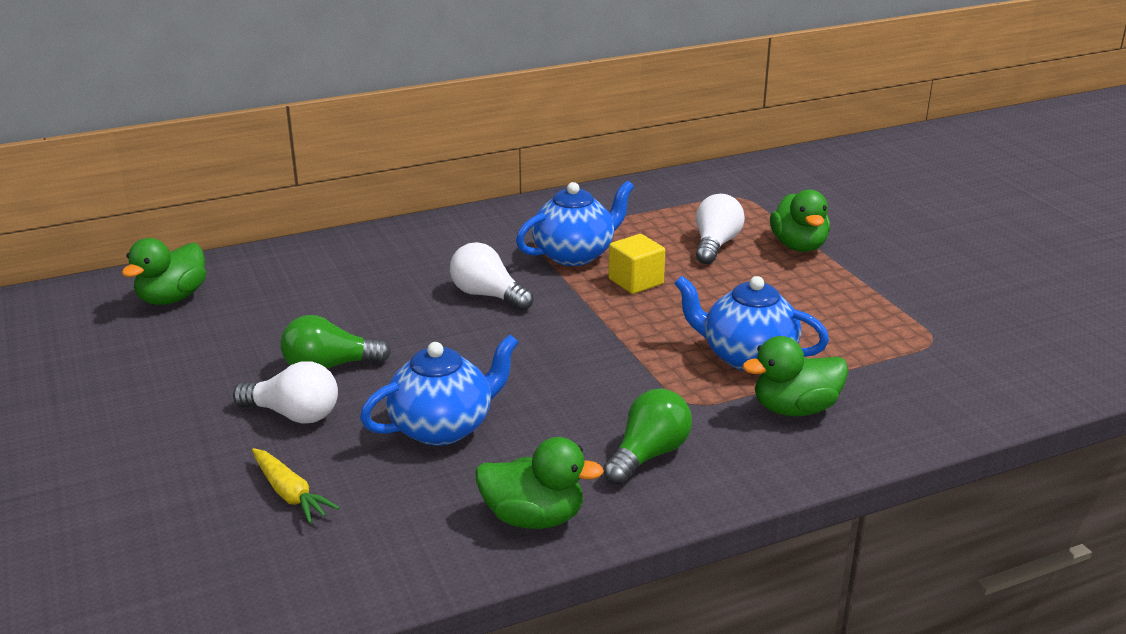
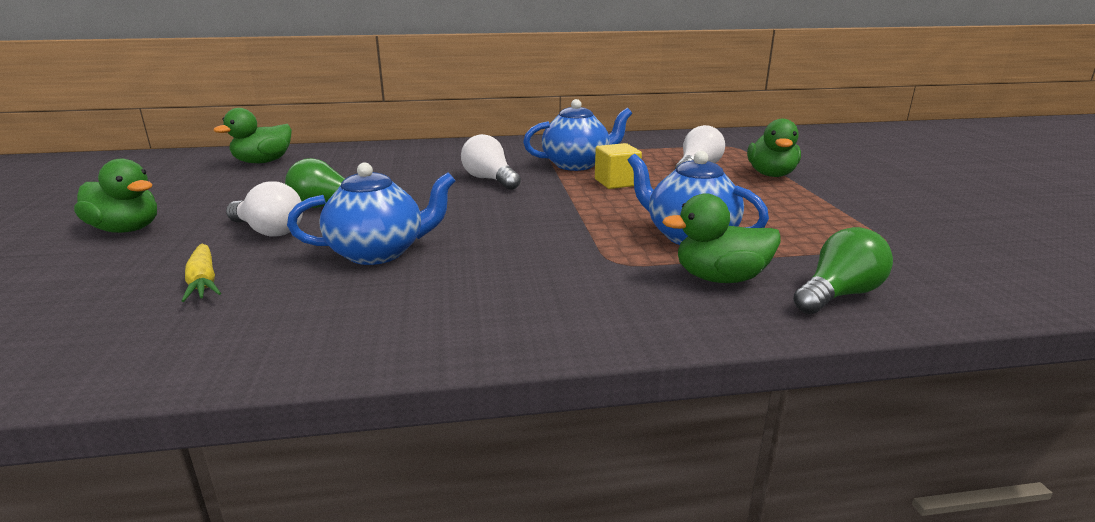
camera: 15 degrees right, 5 degrees down
green duck [475,437,604,529] -> green duck moved to [74,159,157,233]
green light bulb [603,389,692,485] -> green light bulb moved to [793,227,893,314]

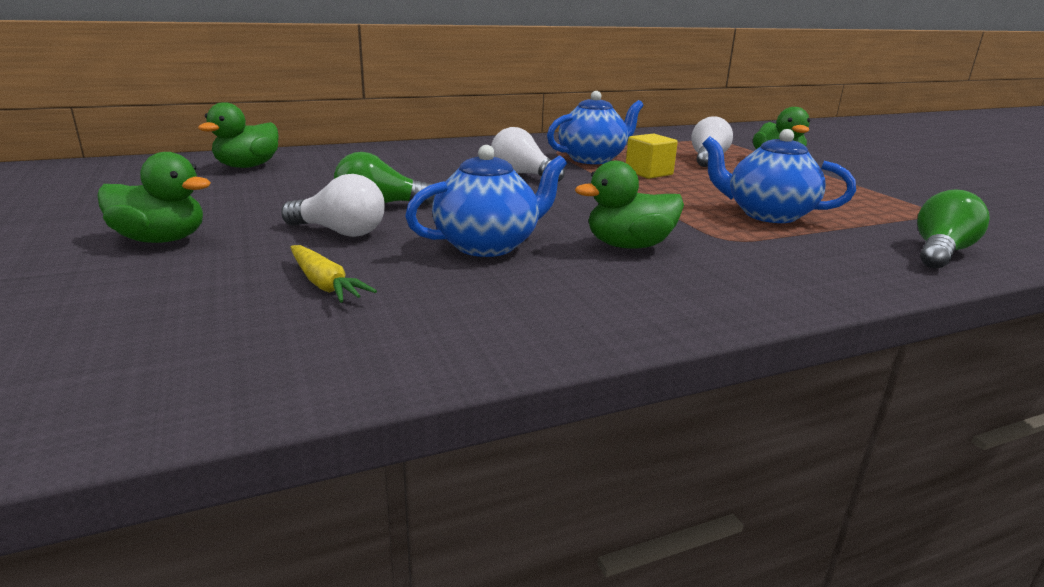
camera: 15 degrees left, 0 degrees up
green duck [662,193,781,283] -> green duck moved to [575,161,684,249]

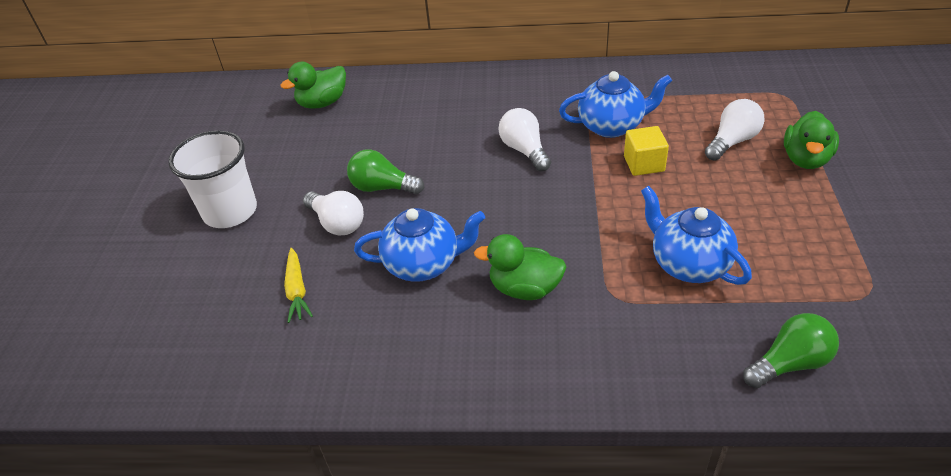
camera: 30 degrees right, 20 degrees up
green duck [97,152,211,243] -> white cup [168,130,257,228]

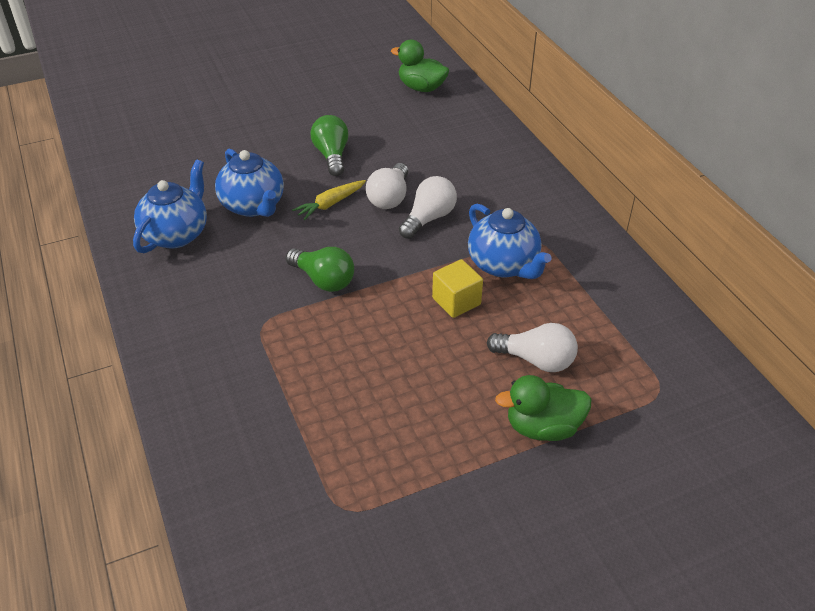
camera: 60 degrees right, 0 degrees up
white cup [168,130,257,228] -> none
yellow carrot [284,248,313,323] -> yellow carrot moved to [292,180,366,220]
white light bulb [303,191,364,235] -> white light bulb moved to [366,163,408,209]
green duck [474,234,567,300] -> none
blue teapot [641,186,752,285] -> blue teapot moved to [133,160,207,253]
green light bulb [743,313,839,388] -> green light bulb moved to [286,247,354,292]

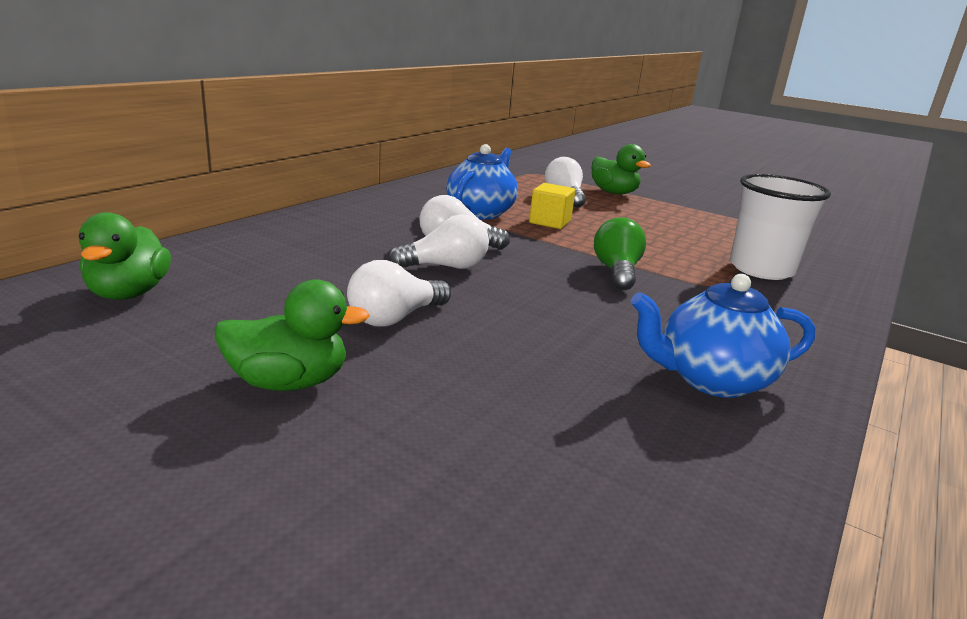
camera: 125 degrees left, 20 degrees down
blue teapot [215,149,284,217] -> none
yellow carrot [292,180,366,220] -> none
green light bulb [310,115,349,176] -> white light bulb [347,260,451,327]
none -> green duck [215,279,370,391]
none -> white cup [730,174,831,280]

